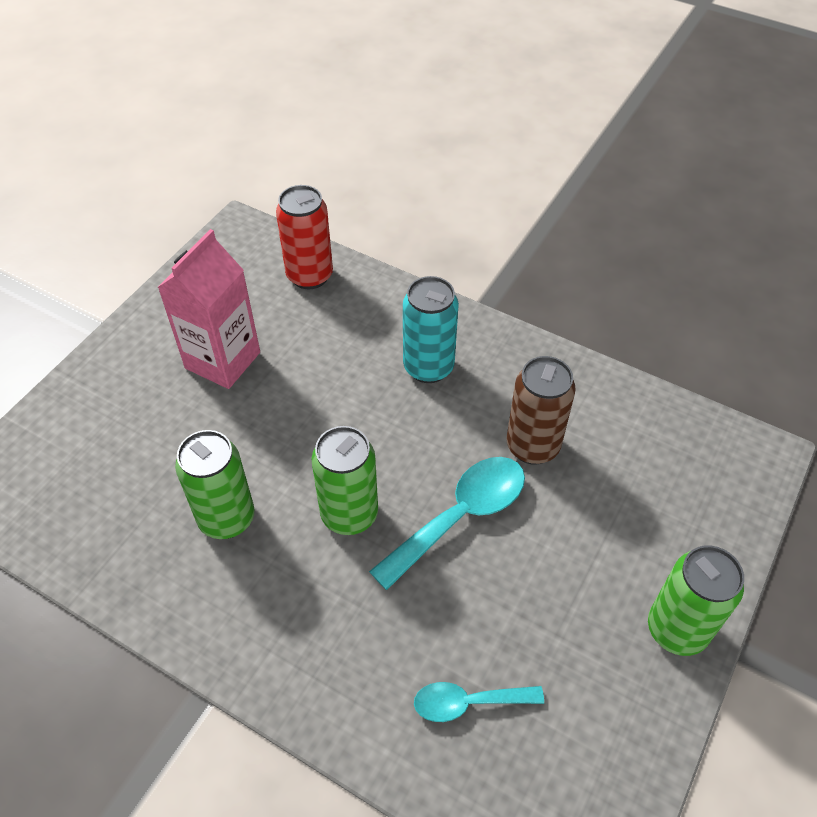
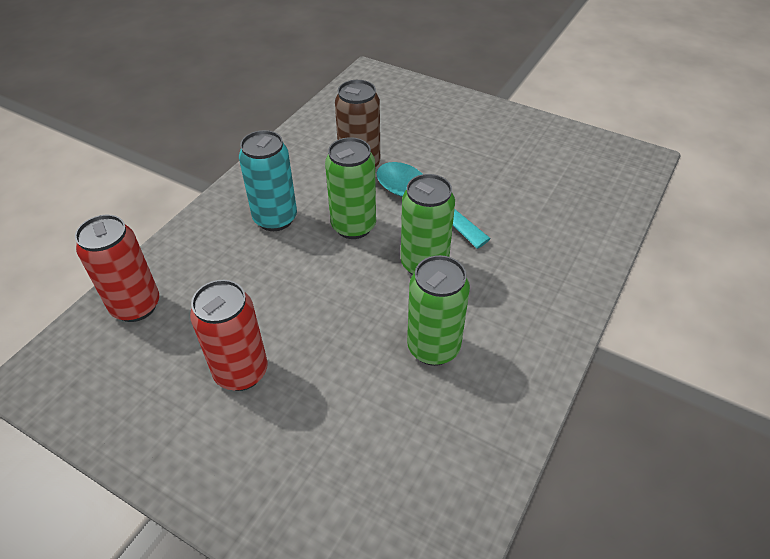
camera: 90 degrees left, 5 degrees down
pink carton [157,229,260,389] -> red can [190,280,268,391]
turquoise spoon [414,682,544,722] -> none
green can [648,545,744,656] -> green can moved to [325,137,376,239]

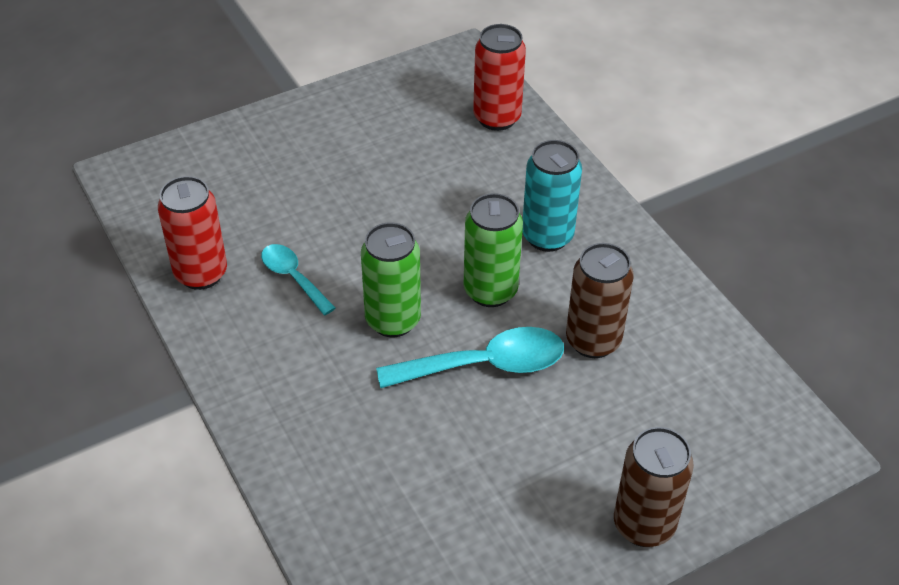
camera: 120 degrees right, 0 degrees up
red can [190,280,268,391] -> red can moved to [158,176,227,290]
green can [407,255,470,366] -> turquoise spoon [261,244,336,315]
none -> brown can [614,427,694,547]

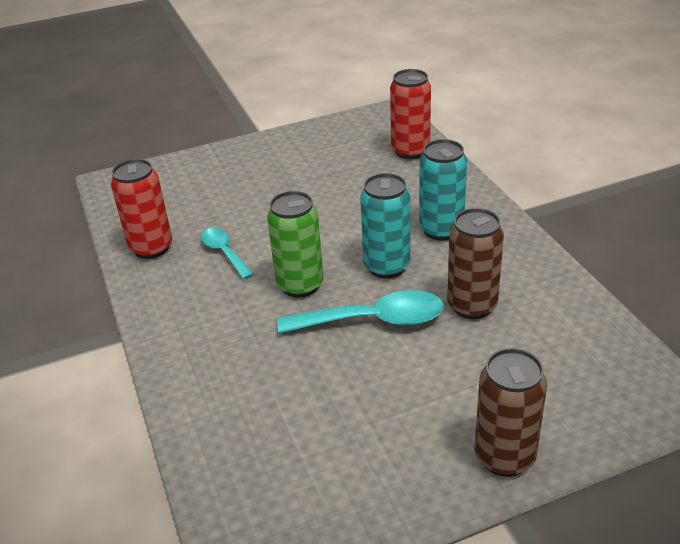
camera: 10 degrees right, 10 degrees down
green can [464,193,523,307] -> turquoise can [360,173,411,279]

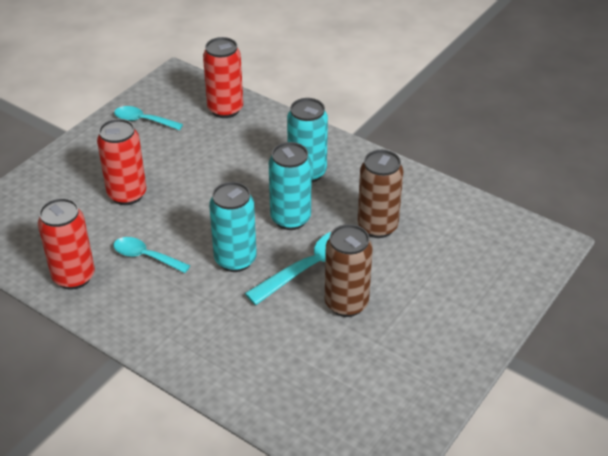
camera: 35 degrees left, 5 degrees up
green can [267,191,323,298] -> turquoise can [209,182,257,272]
brown can [474,348,547,477] -> brown can moved to [325,224,373,317]
none -> red can [97,119,146,205]
none -> turquoise spoon [114,106,183,130]

